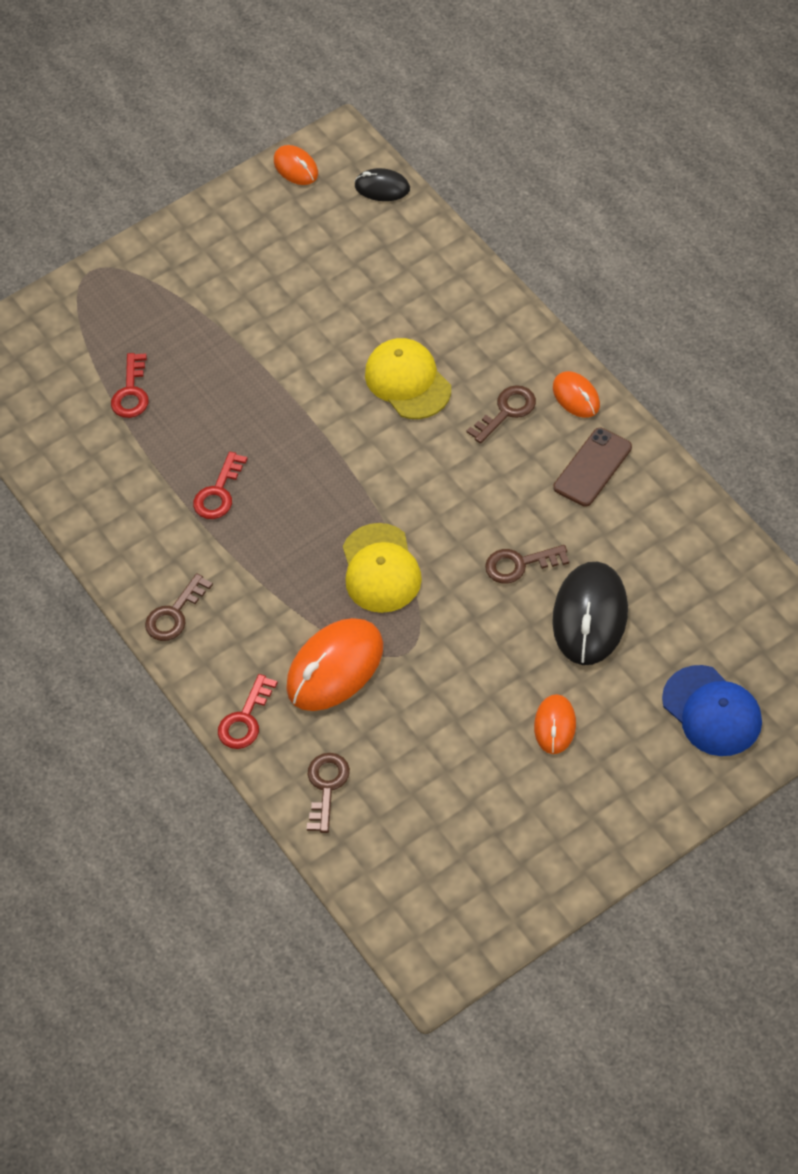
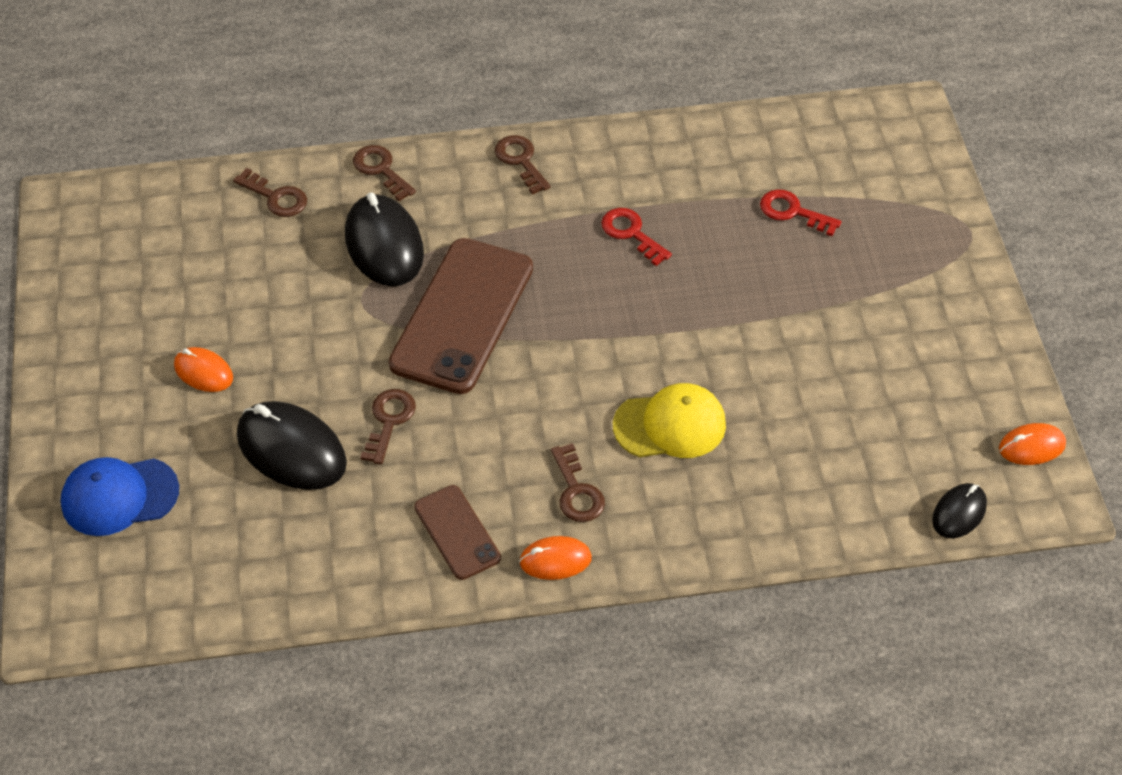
camera: 110 degrees right, 5 degrees down
red key [218,674,278,749] -> brown key [353,145,416,201]
orange mouse [286,618,383,711] -> black mouse [345,193,424,286]
yellow cap [343,523,422,613] -> brown phone [389,238,533,394]

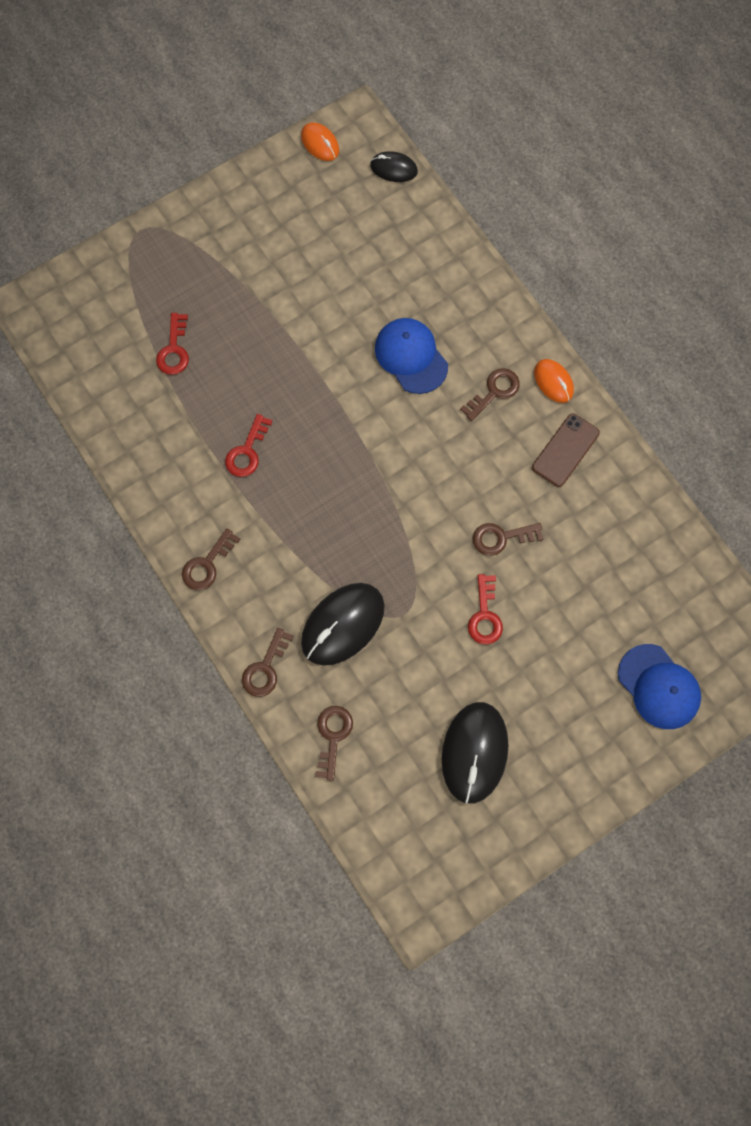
camera: 115 degrees left, 20 degrees up
orange mouse [174,347,233,392] -> none
black mouse [237,401,347,490] -> black mouse moved to [442,702,509,804]
brown phone [389,238,533,394] -> none
yellow cap [613,383,726,458] -> blue cap [375,318,448,394]
none -> red key [468,574,503,645]

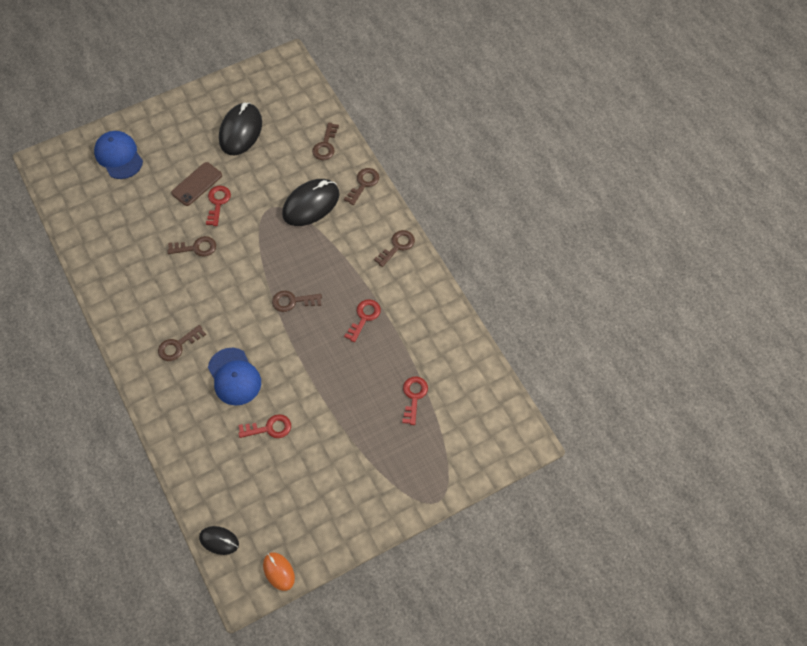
camera: 175 degrees left, 10 degrees down
brown phone [532,414,600,487] -> brown phone moved to [171,162,222,206]
orange mouse [534,359,574,403] -> none
none -> red key [238,414,291,438]
none -> brown key [272,291,322,312]

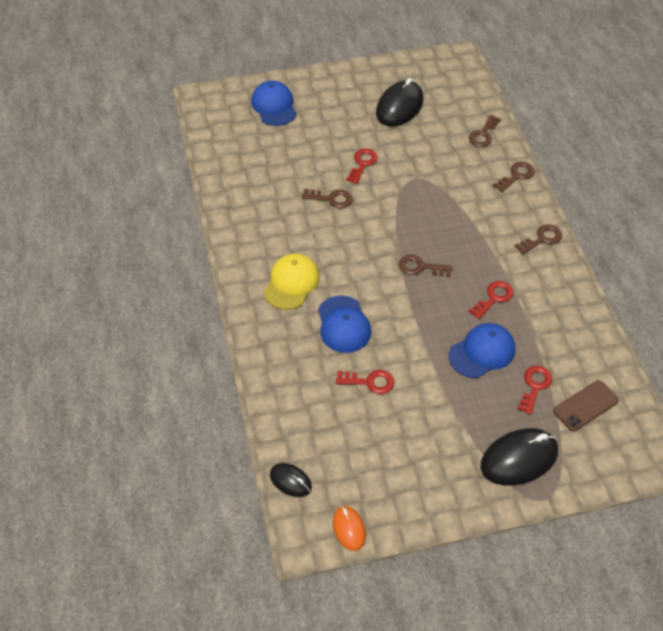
camera: 15 degrees right, 10 degrees down
brown key [158,325,206,361] -> yellow cap [264,254,319,310]
brown phone [171,162,222,206] -> brown phone moved to [553,380,619,431]
black mouse [282,179,339,226] -> black mouse moved to [481,428,558,486]
none -> blue cap [449,323,515,378]

